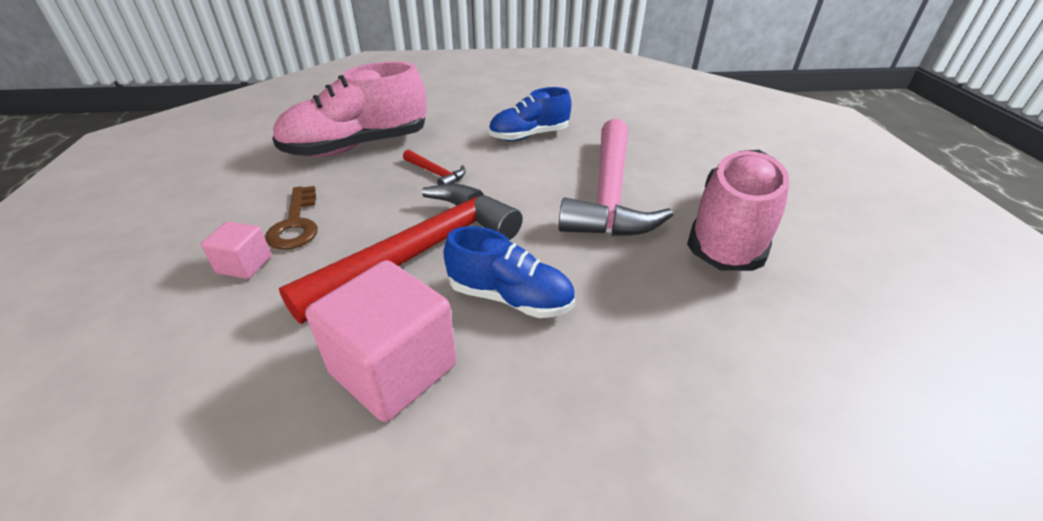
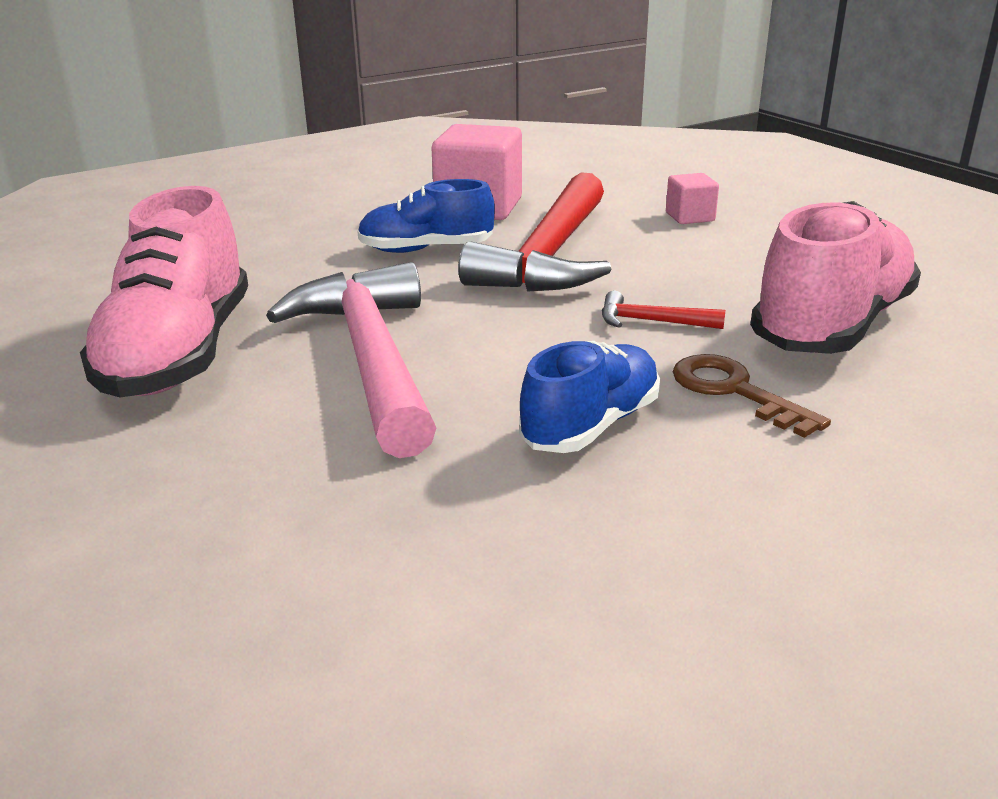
camera: 155 degrees right, 10 degrees down
brown key [265,186,318,250] -> brown key moved to [673,354,831,438]

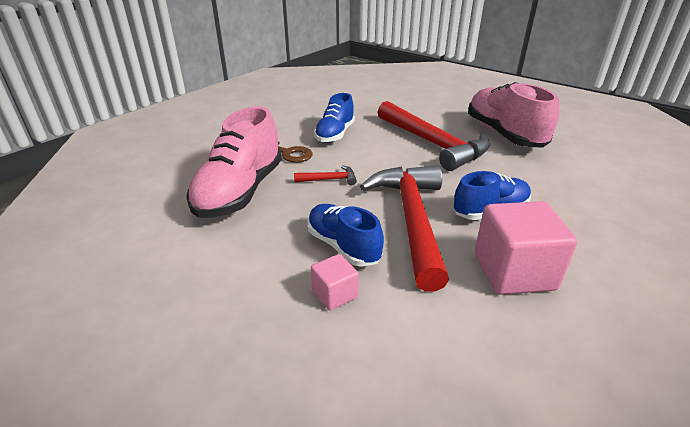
camera: 160 degrees right, 5 degrees up
pink hammer [266,262,436,458] -> red hammer [377,101,490,171]
none -> blue shoe [308,204,384,267]

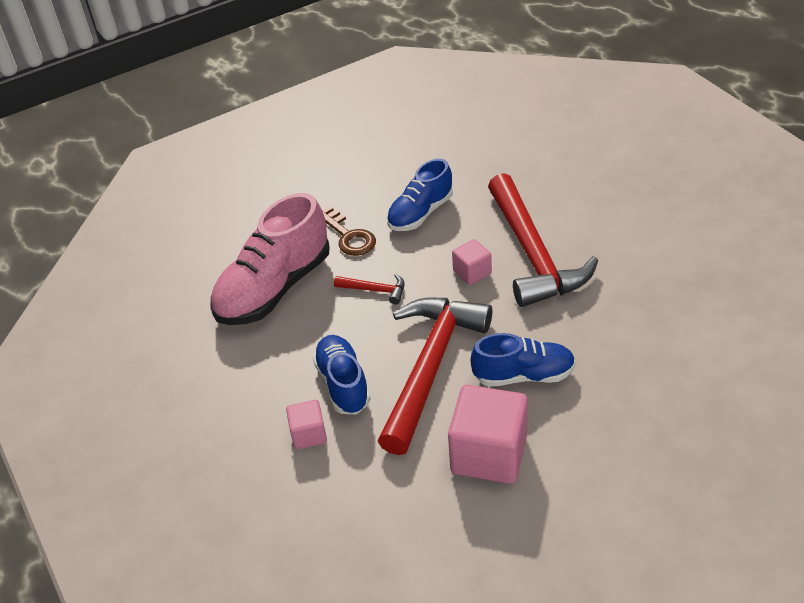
camera: 25 degrees right, 10 degrees up
pink shoe [468,82,559,148] -> none
none -> pink cube [452,239,492,285]

